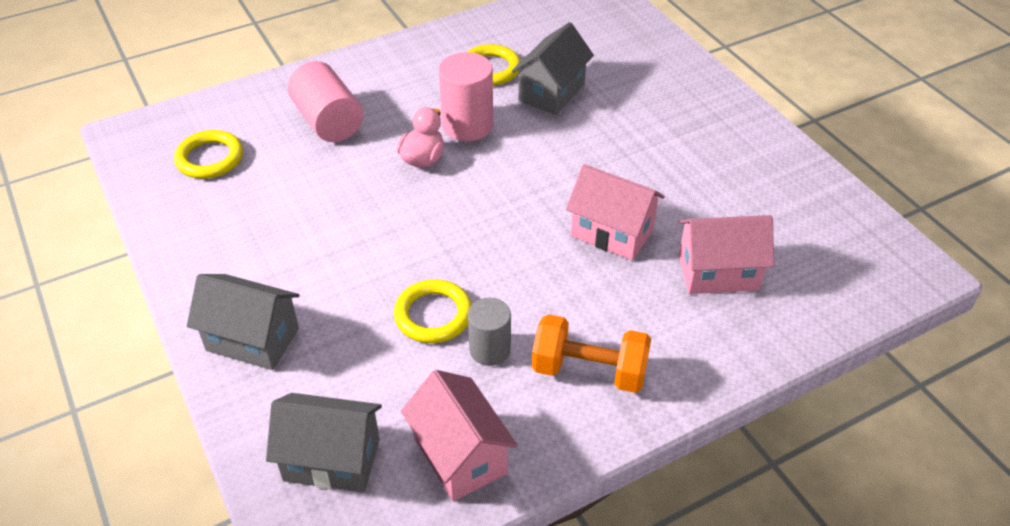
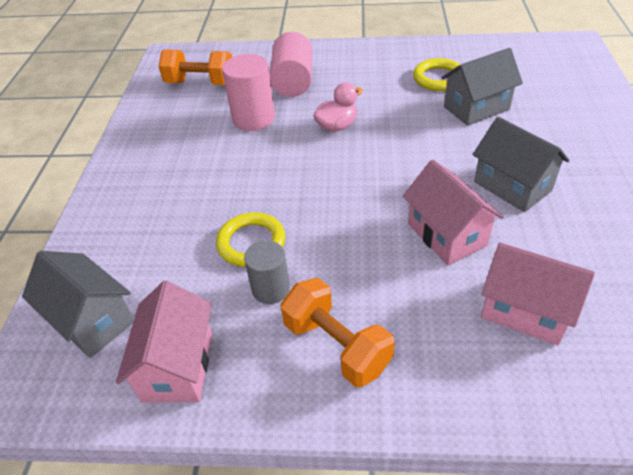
camera: 35 degrees right, 0 degrees up
yellow ring [174,130,243,179] -> orange dumbbell [159,49,232,85]
grey house [187,274,300,370] -> grey house moved to [473,117,570,212]
pink cylinder [439,52,493,141] -> pink cylinder moved to [222,54,275,131]

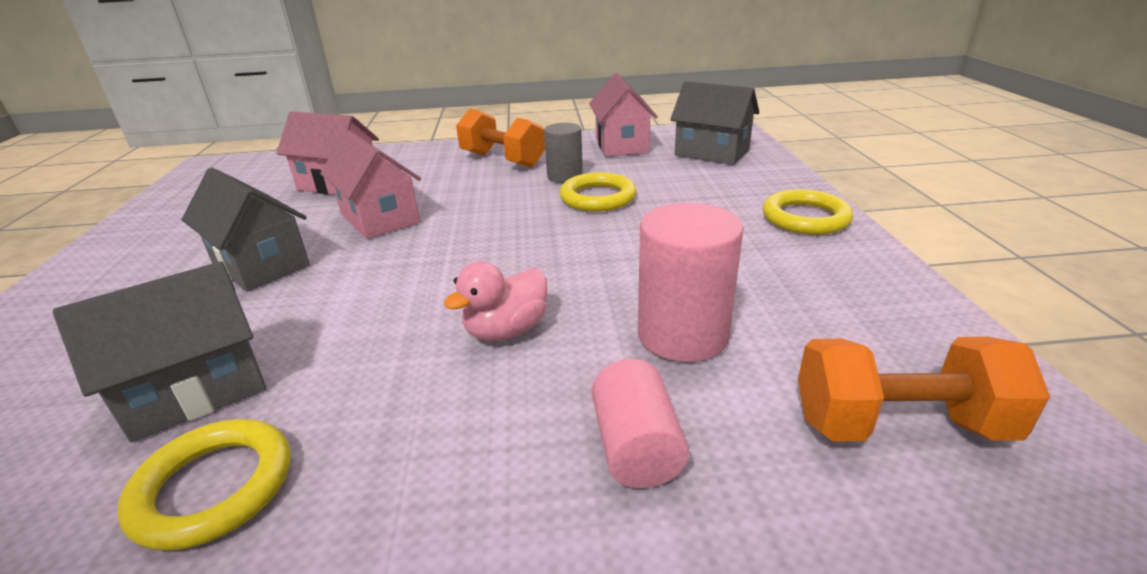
camera: 170 degrees right, 15 degrees down
pink cylinder [270,32,312,97] -> pink cylinder [592,359,689,489], size x0.65
none -> yellow ring [763,189,853,235]

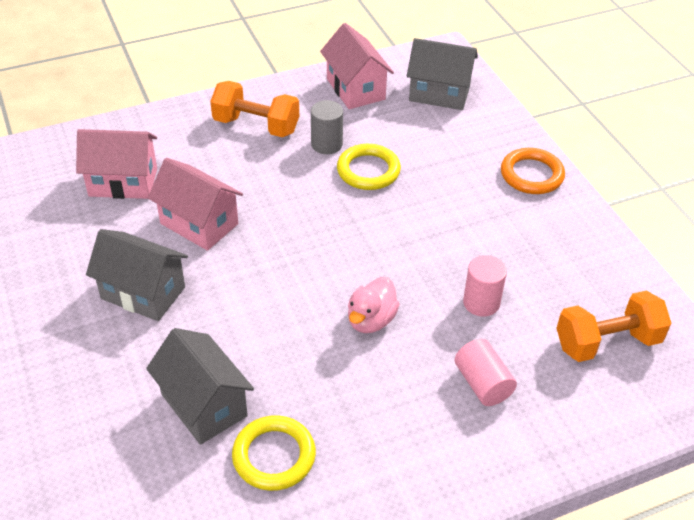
camera: 20 degrees left, 15 degrees up
grey house [53,261,266,442] -> grey house turned 75 degrees counterclockwise [146,328,254,445]
pink cylinder [638,203,744,362] -> pink cylinder [463,255,507,317], size x0.65
yellow ring [763,189,853,235] -> orange ring [501,148,565,194]

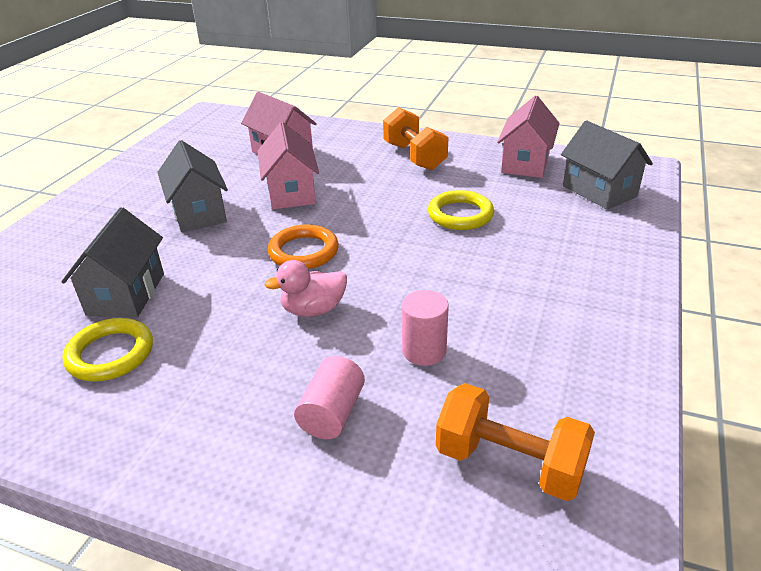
camera: 45 degrees right, 10 degrees down
grey cylinder [311,100,343,154] -> none
orange ring [501,148,565,194] -> orange ring moved to [268,224,339,269]

